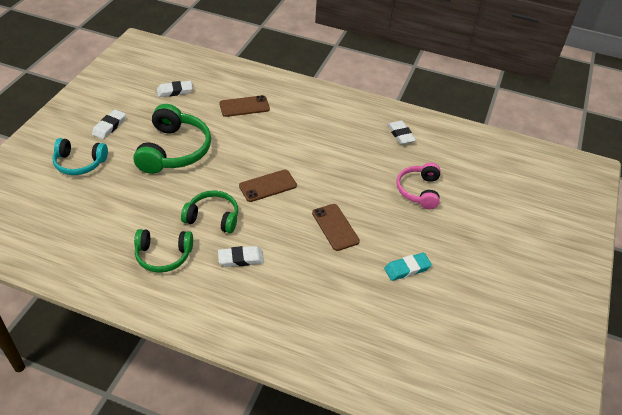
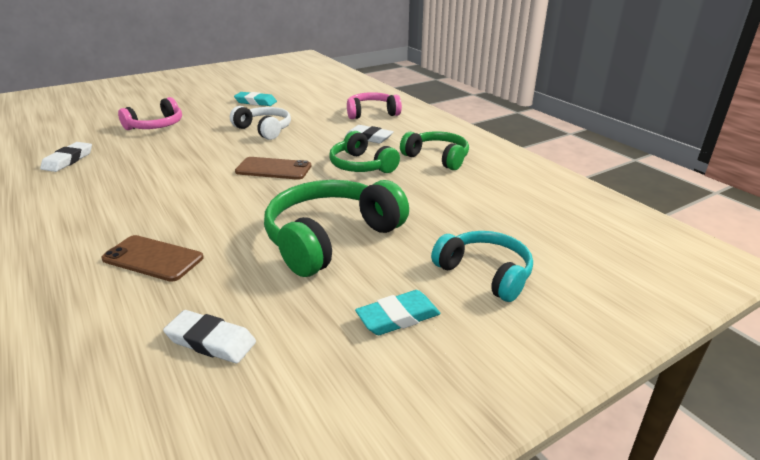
camera: 140 degrees left, 15 degrees down
white eraser [92,109,126,139] -> turquoise eraser [355,290,441,335]
brown phone [312,204,360,251] -> white headphones [230,106,291,140]
none -> pink headphones [347,92,402,119]

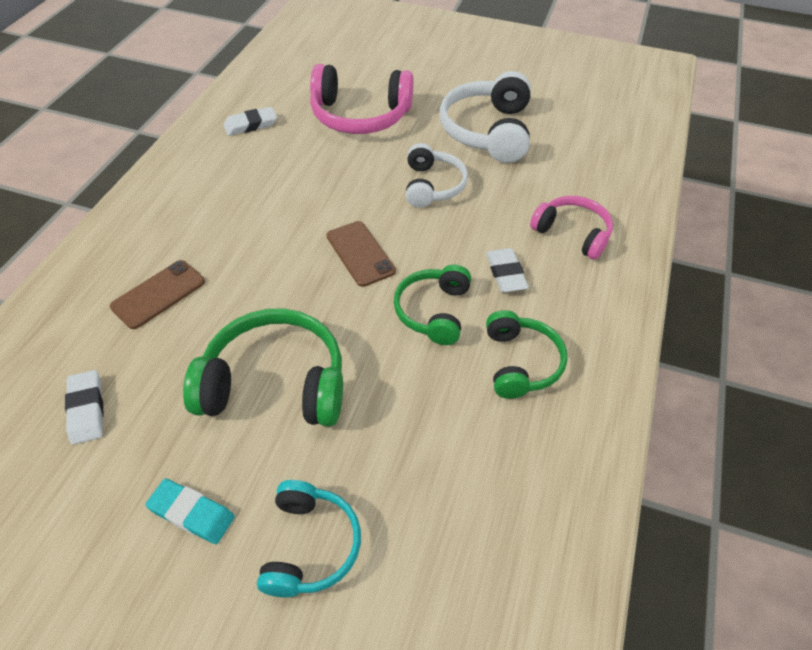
camera: 50 degrees right, 20 degrees up
brown phone [101,235,204,282] -> brown phone turned 60 degrees clockwise [110,260,205,329]
pink headphones [118,97,182,130] -> pink headphones [310,64,414,134], size x1.59
turquoise eraser [234,92,277,106] -> white headphones [440,71,531,163]

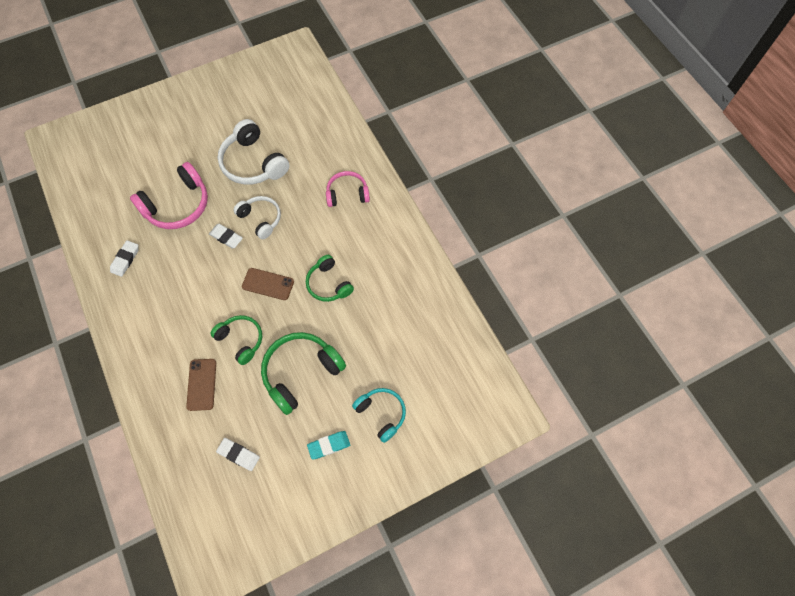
camera: 45 degrees left, 15 degrees up
white eraser [486,248,529,293] -> white eraser moved to [209,224,243,249]
green headphones [486,310,567,399] -> green headphones moved to [210,315,262,365]

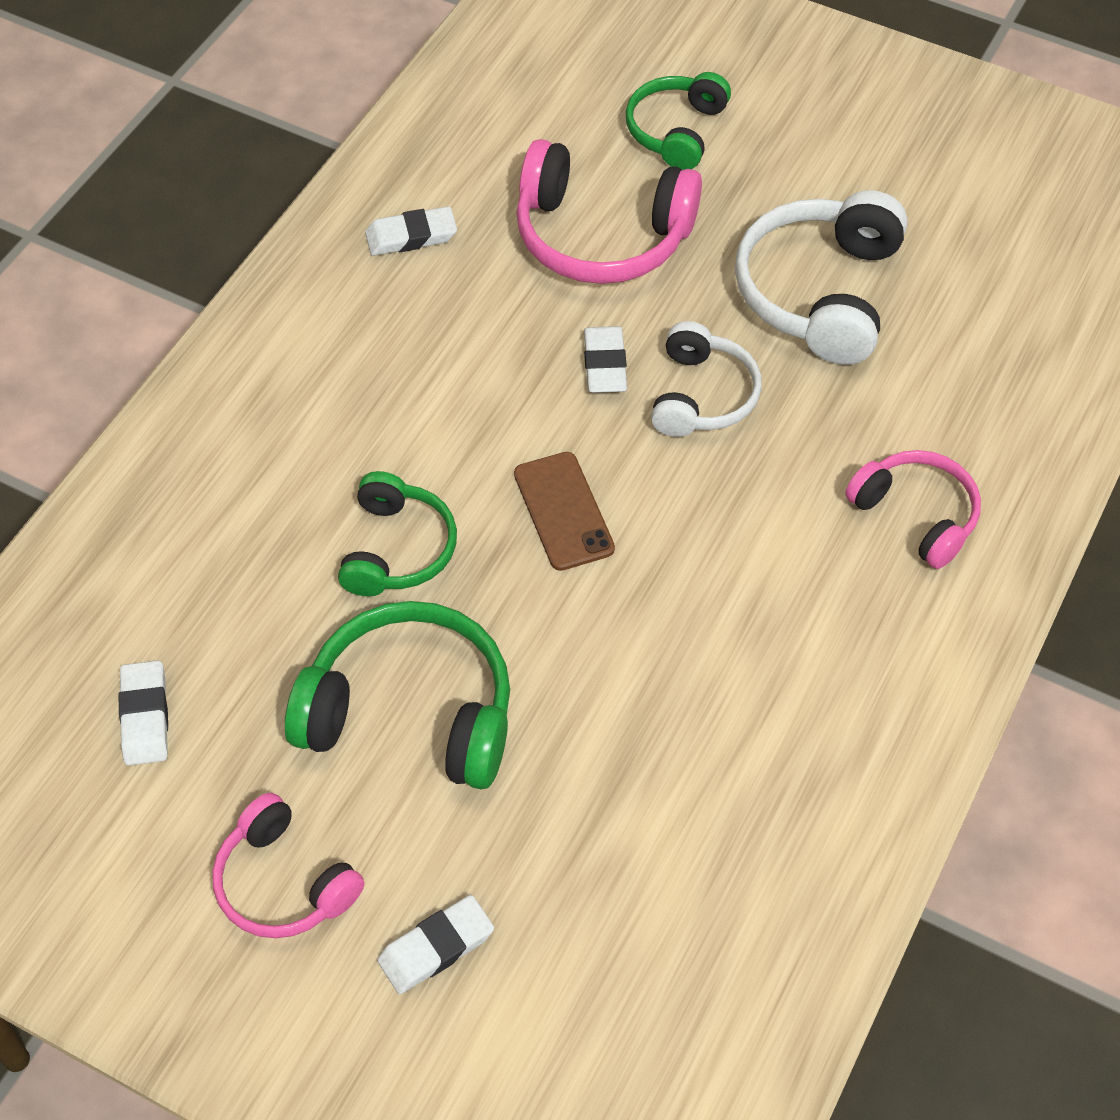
camera: 55 degrees right, 10 degrees down
brown phone [186,359,216,411] -> none
green headphones [306,255,354,302] -> green headphones moved to [626,72,731,170]
turquoise eraser [307,431,350,459] -> pink headphones [212,793,364,938]
turquoise headphones [352,388,406,443] -> white eraser [377,895,494,994]

